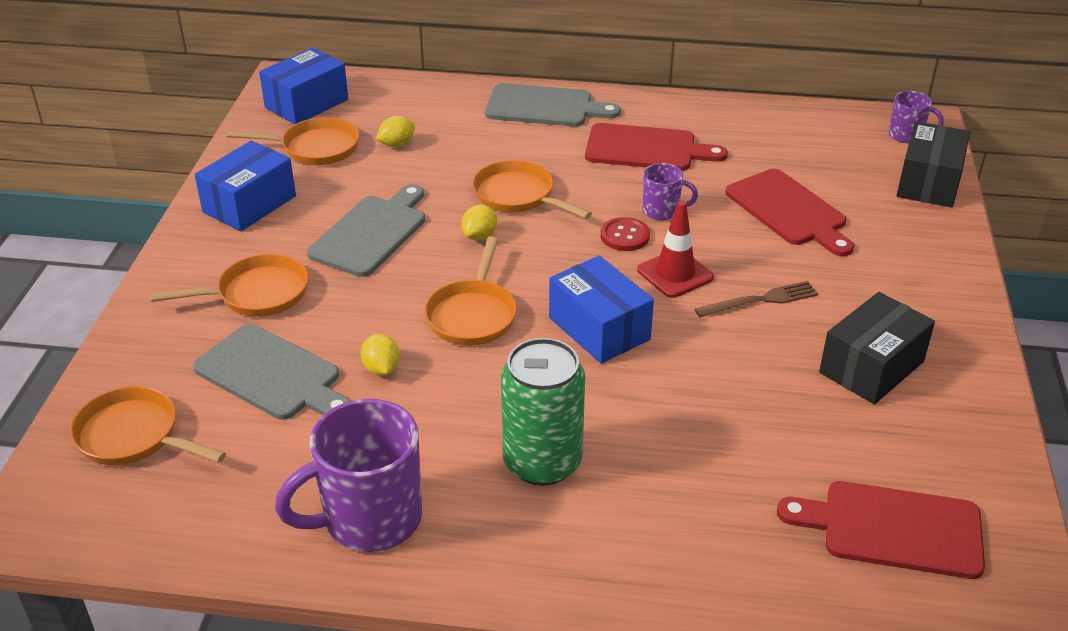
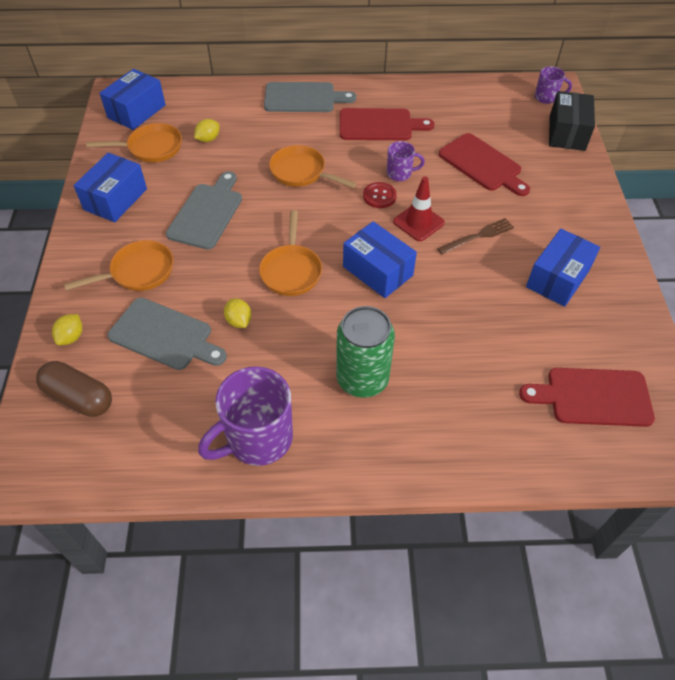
camera: 10 degrees left, 15 degrees up
orange pan [70,386,226,465] -> brown capsule [36,361,112,417]
yellow lemon [461,204,497,240] -> yellow lemon moved to [52,314,82,345]
black box [819,292,935,404] -> blue box [526,229,600,307]

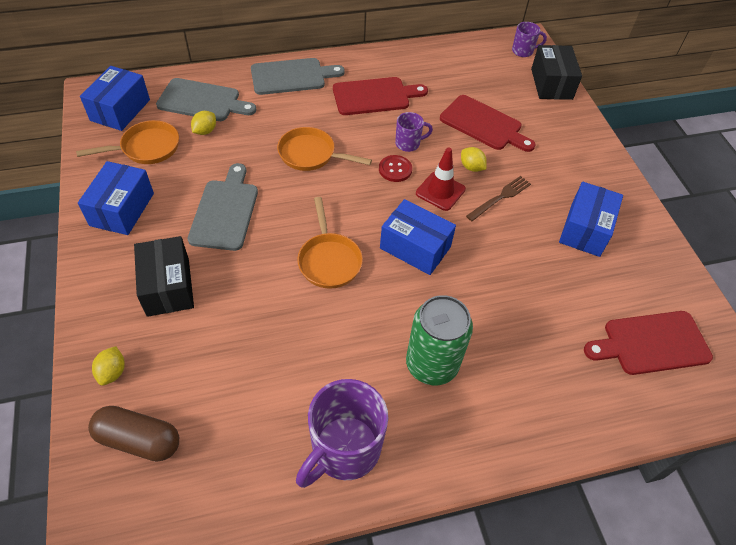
camera: 15 degrees left, 0 degrees up
orange pan [64,240,173,291] -> black box [134,236,194,317]
grey cutting board [107,298,227,370] -> grey cutting board moved to [156,78,256,121]
yellow lemon [224,299,252,328] -> yellow lemon moved to [461,147,487,172]

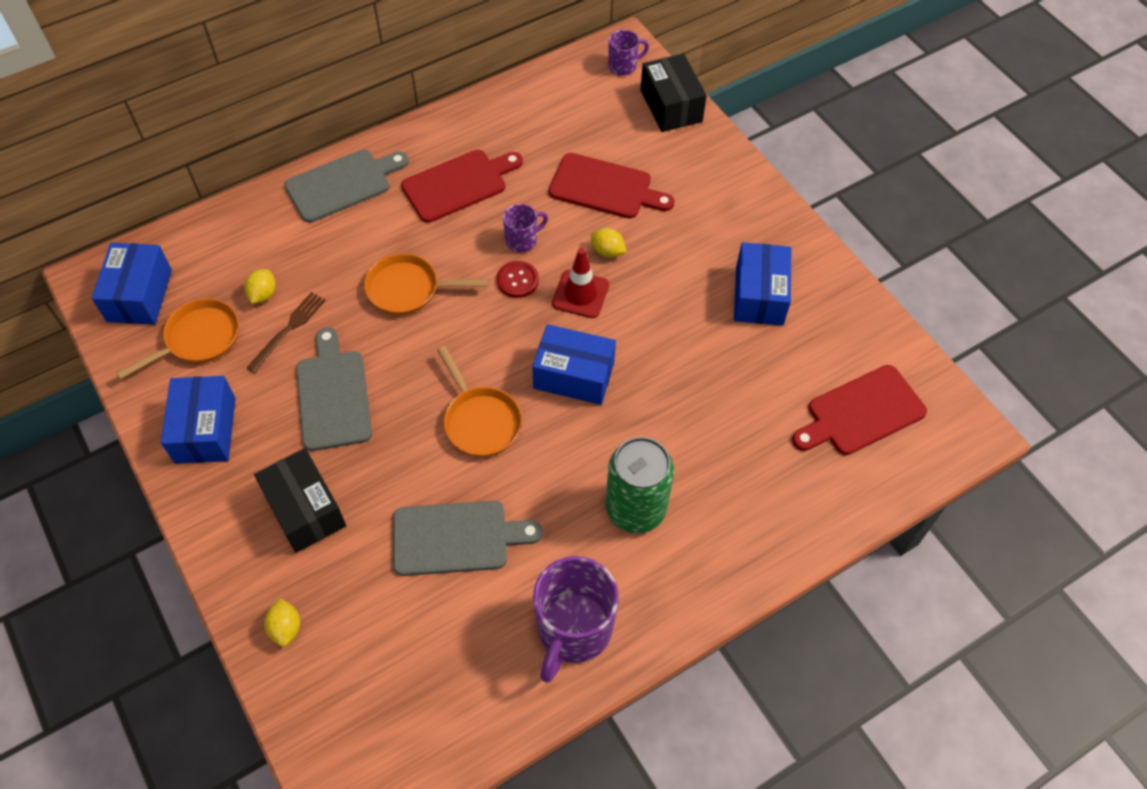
camera: 15 degrees left, 5 degrees up
brown capsule [88,406,179,462] -> none
grey cutting board [156,78,256,121] -> grey cutting board moved to [393,501,543,576]
brown fork [466,176,531,221] -> brown fork moved to [247,292,326,373]

